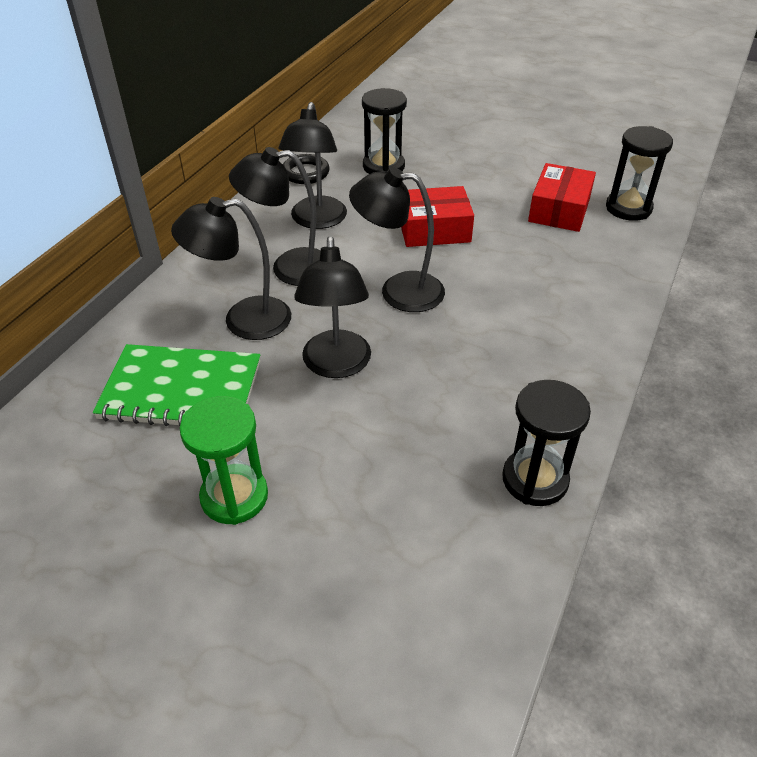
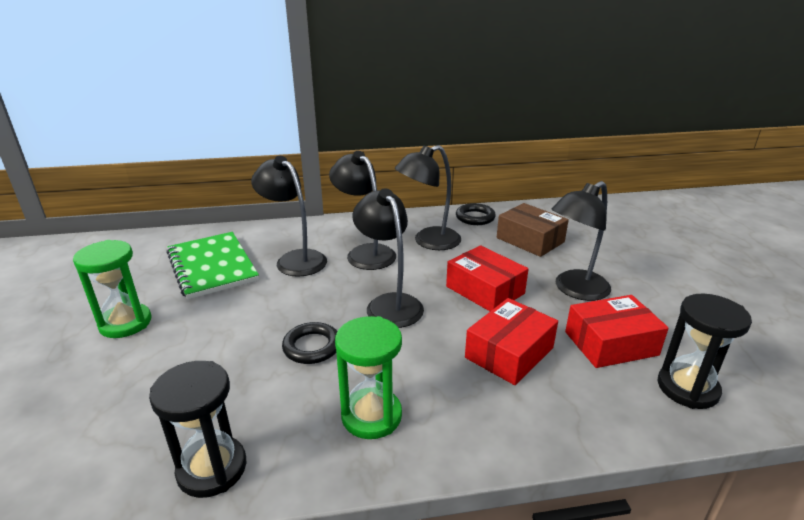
camera: 55 degrees right, 15 degrees down
black lamp [294,236,371,378] -> black lamp moved to [551,181,611,301]
black hourglass [362,88,407,174] -> brown box [497,203,569,257]
none -> black ring [282,322,338,364]
none -> green hourglass [335,316,402,439]
none -> red box [465,298,558,385]

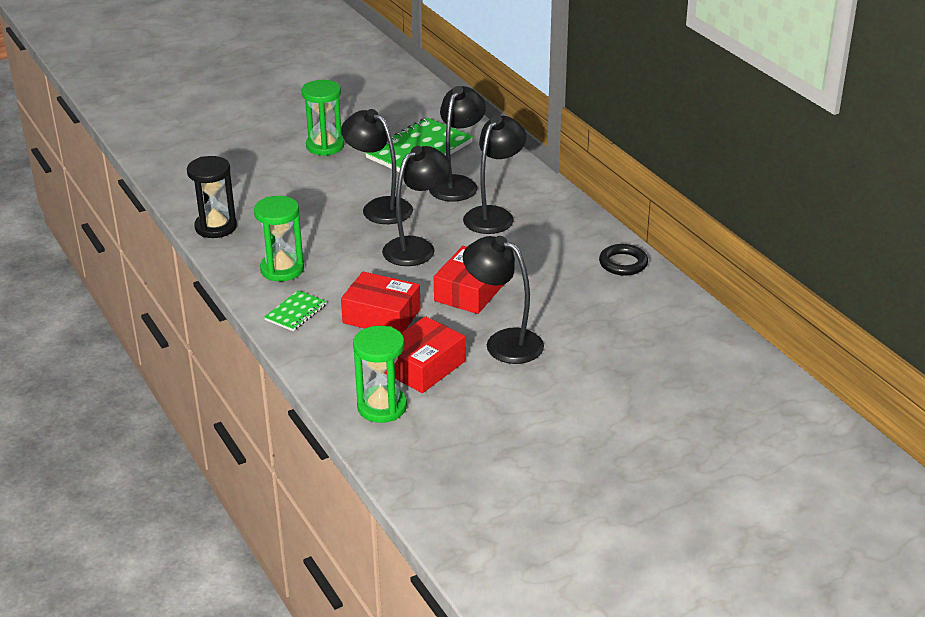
camera: 70 degrees right, 5 degrees up
black ring [282,322,338,364] -> none
black lamp [395,145,461,250] -> black lamp moved to [341,109,413,224]
brown box [497,203,569,257] -> none
red box [565,295,669,368] -> red box turned 75 degrees clockwise [385,316,466,393]
black hourglass [658,294,752,409] -> green hourglass [353,326,407,423]
none -> green notebook [264,290,327,331]

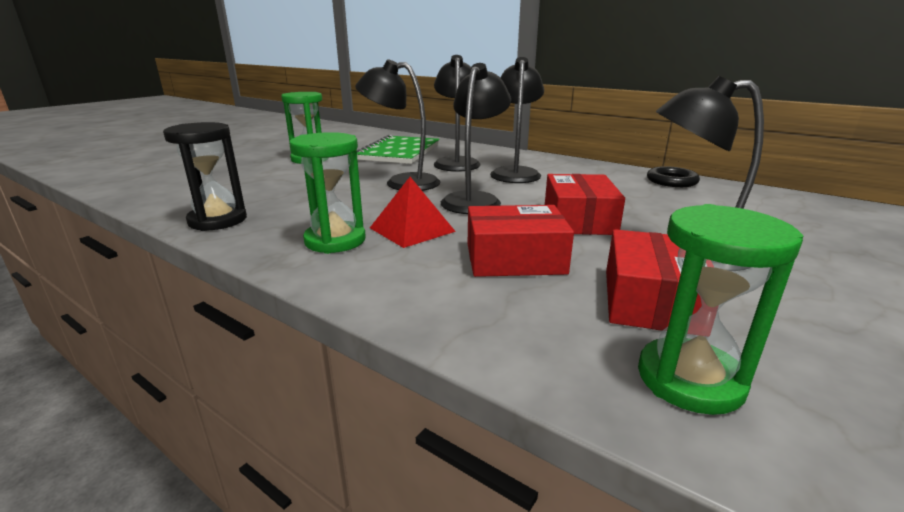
camera: 25 degrees left, 10 degrees down
green notebook [264,290,327,331] -> none
none -> red pyramid [370,177,456,248]

